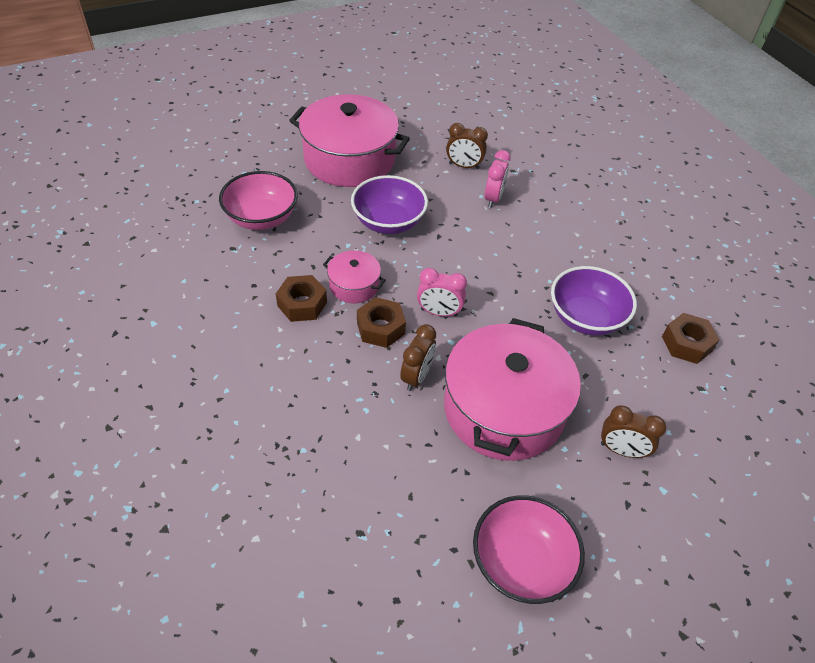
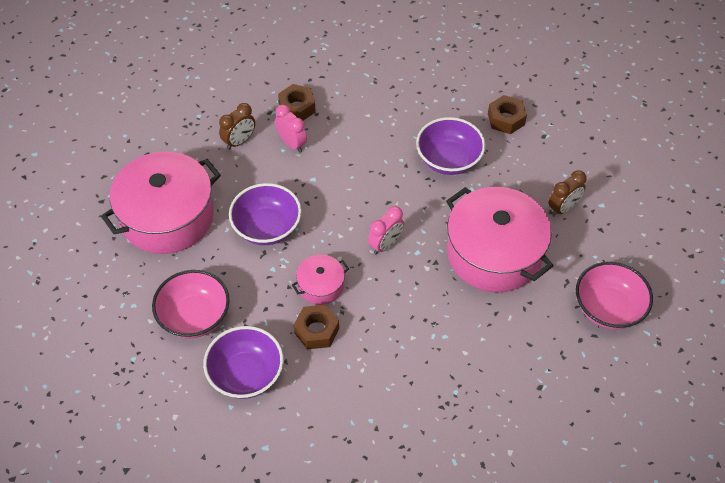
camera: 55 degrees left, 5 degrees up
brown nut [357,297,406,348] -> brown nut moved to [278,84,316,121]
brown clock [400,324,436,391] -> none
none -> purple bowl [203,326,284,399]

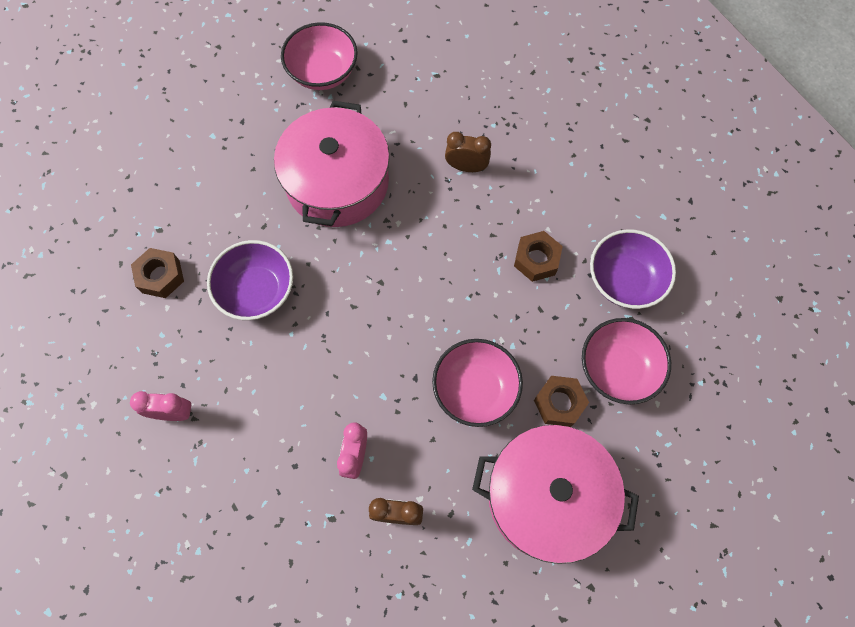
camera: 130 degrees left, 15 degrees up
purple bowl [229,183,302,245] -> pink bowl [432,339,523,427]
brown nut [278,84,316,121] -> brown nut moved to [534,376,589,427]
pink pot [292,255,349,305] -> none
pink clock [368,206,404,254] -> pink clock moved to [130,391,193,421]
brown clock [548,170,587,216] -> brown clock moved to [445,132,491,172]

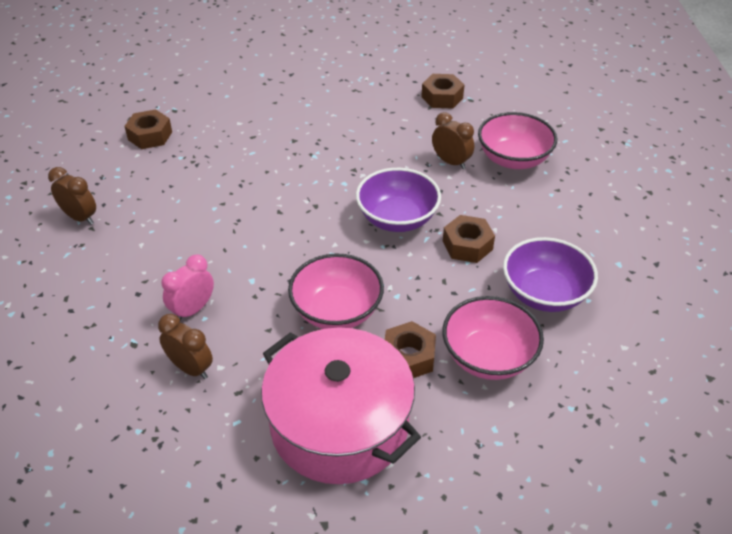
camera: 30 degrees right, 25 degrees down
pink clock [130,391,193,421] -> brown clock [48,167,96,225]
purple bowl [207,240,293,320] -> purple bowl moved to [356,168,441,232]
pink pot [274,101,390,227] -> none
pink bowl [281,22,358,90] -> pink bowl moved to [478,112,557,169]
none -> brown nut [421,74,464,109]

